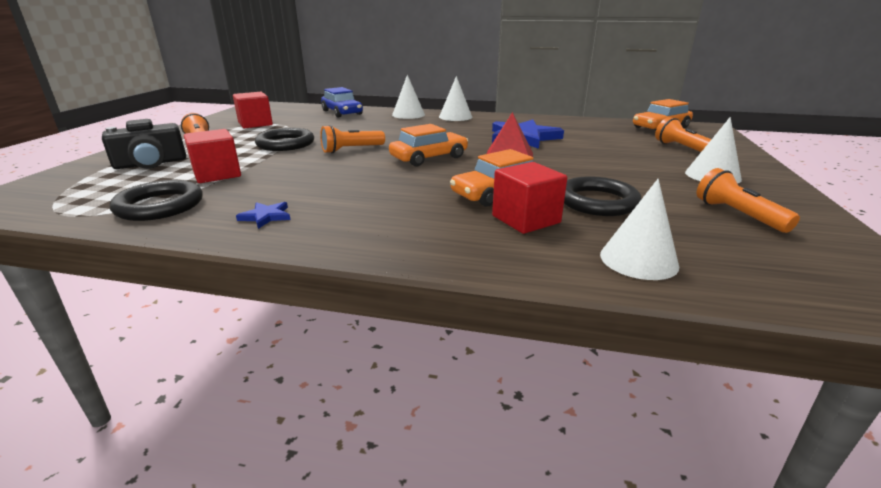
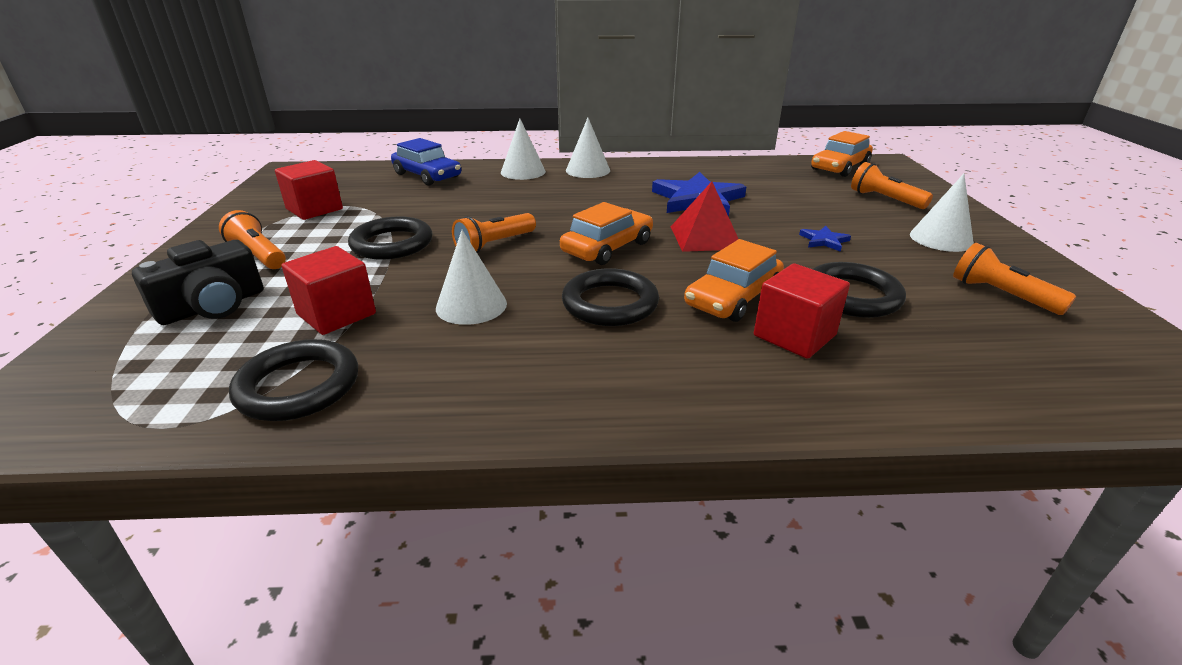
camera: 15 degrees left, 5 degrees up
blue star [236,202,290,229] -> blue star moved to [799,226,851,252]
white cone [600,179,679,280] -> white cone moved to [436,230,507,325]
none -> black ring [562,268,659,326]

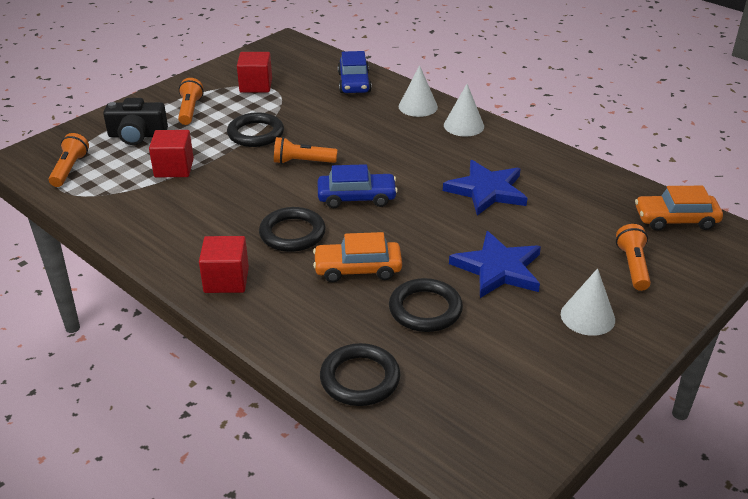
camera: 45 degrees right, 5 degrees up
black ring [229,339,358,421] -> black ring moved to [320,343,400,406]
white cone [436,230,507,325] -> none
orange car [560,202,653,265] -> blue car [318,164,398,208]
red pyramid [671,182,738,252] -> none
red cube [754,263,850,359] -> red cube moved to [199,236,249,293]
blue star [799,226,851,252] -> blue star [449,231,541,298], size x2.23
orange flashlight [953,243,1076,315] -> orange flashlight moved to [49,133,89,187]

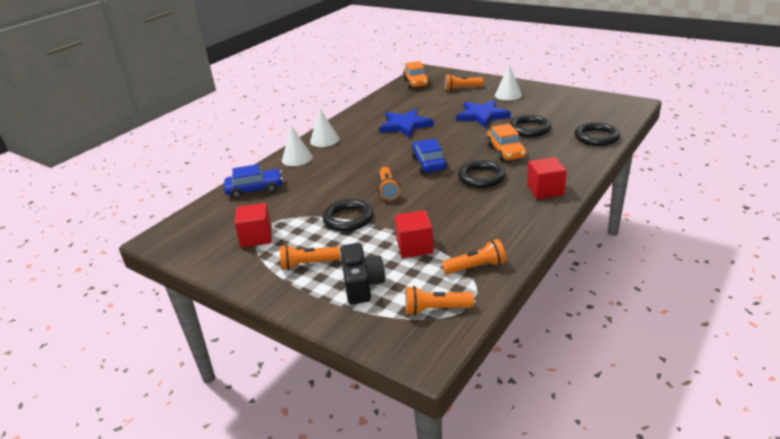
camera: 95 degrees left, 5 degrees down
none -> orange flashlight [441,239,506,274]

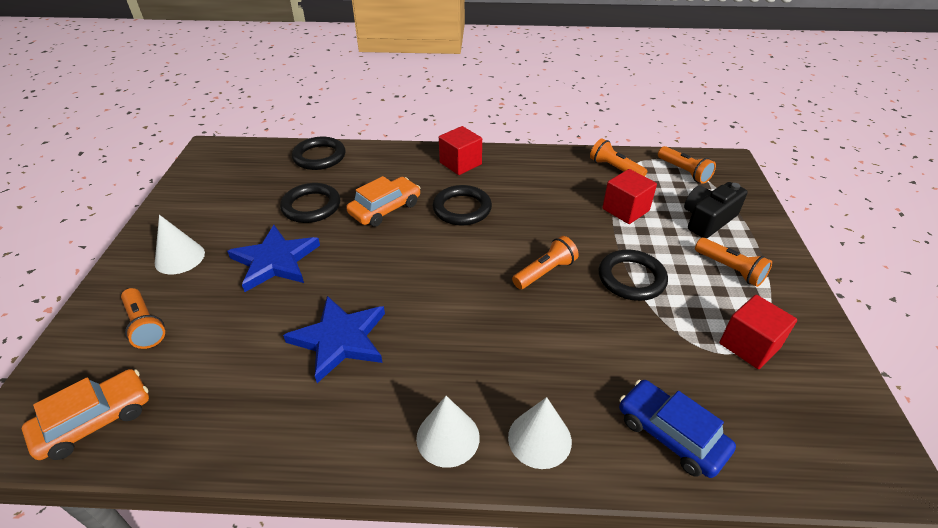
camera: 125 degrees left, 10 degrees up
blue car [411,139,447,173] -> none

